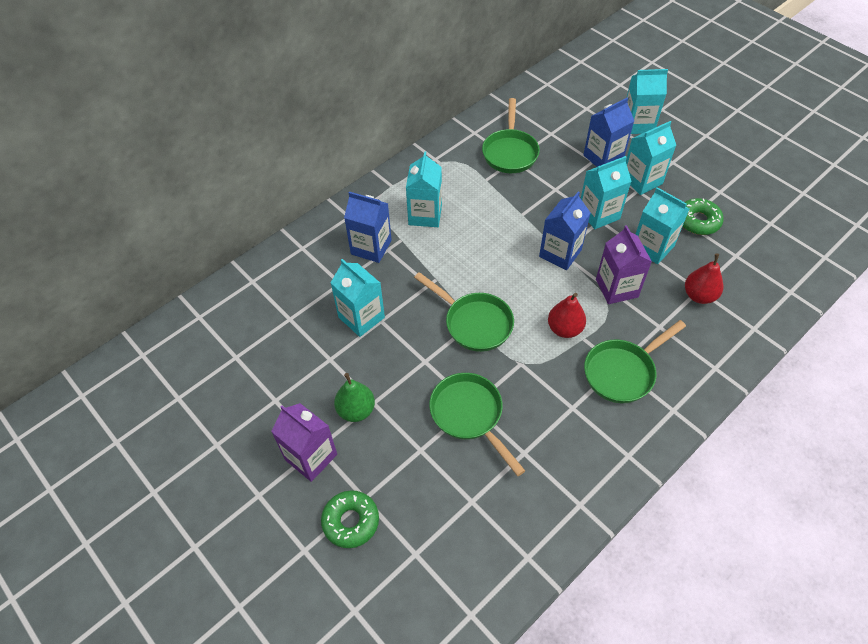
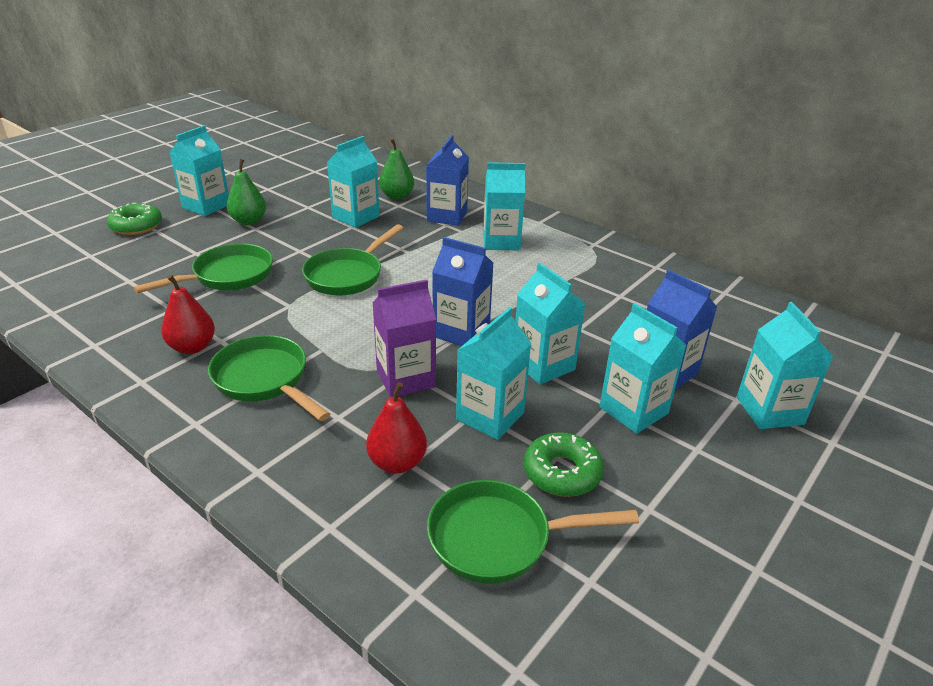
camera: 80 degrees right, 20 degrees down
purple carton [271,403,337,482] -> turquoise carton [169,125,229,216]
green pan [482,98,540,173] -> green pan moved to [427,480,639,584]
red pear [548,293,586,338] -> red pear moved to [161,275,215,354]
none -> green pear [379,138,414,200]

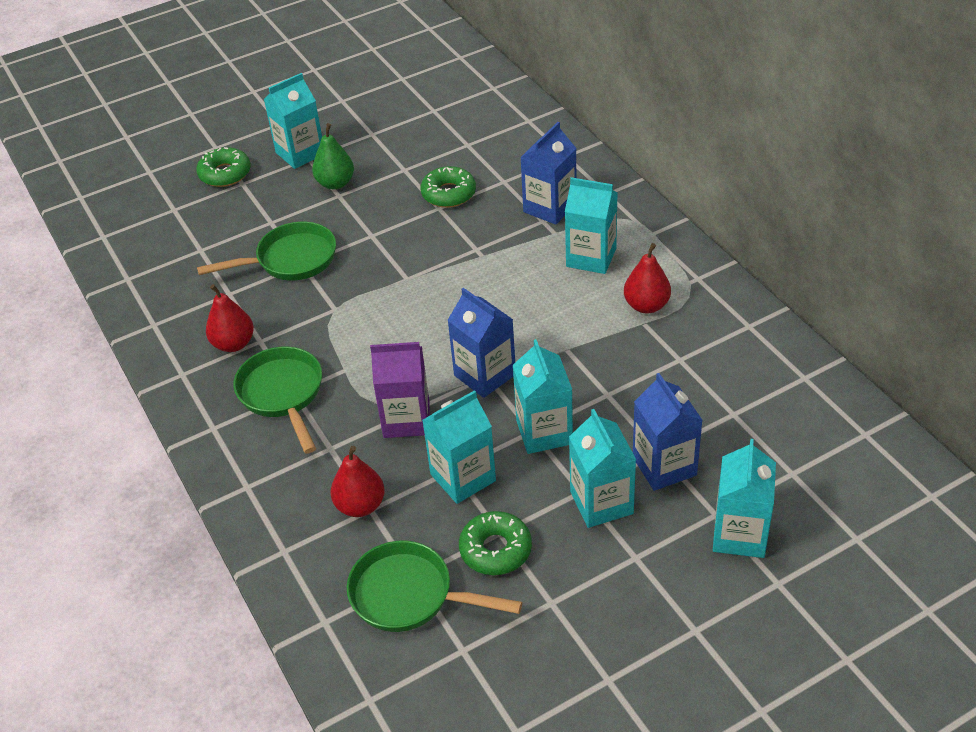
camera: 25 degrees right, 10 degrees up
green pan [302,224,404,295] -> none
turquoise carton [327,136,380,228] -> green donut [421,166,476,208]
green pear [379,138,414,200] -> none
none -> red pear [624,243,671,313]

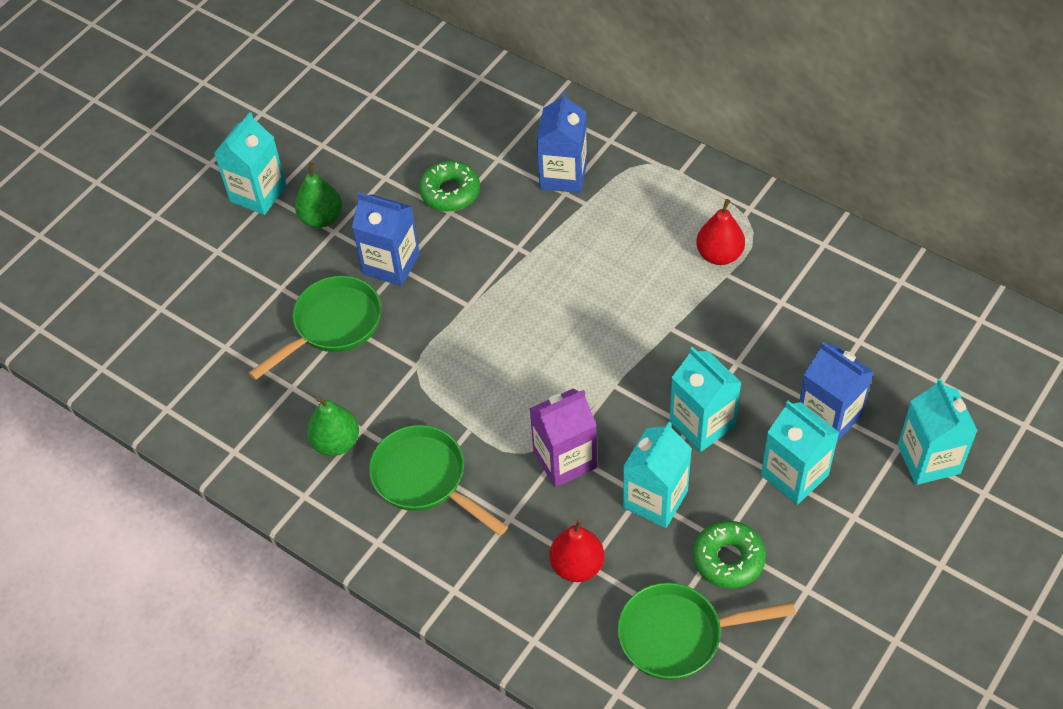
camera: 25 degrees left, 10 degrees up
green donut [196,147,251,187] -> none
red pear [206,284,254,352] -> green pear [307,396,359,456]
blue carton [447,288,515,398] -> blue carton moved to [352,192,420,286]
turquoise carton [565,177,618,274] -> none

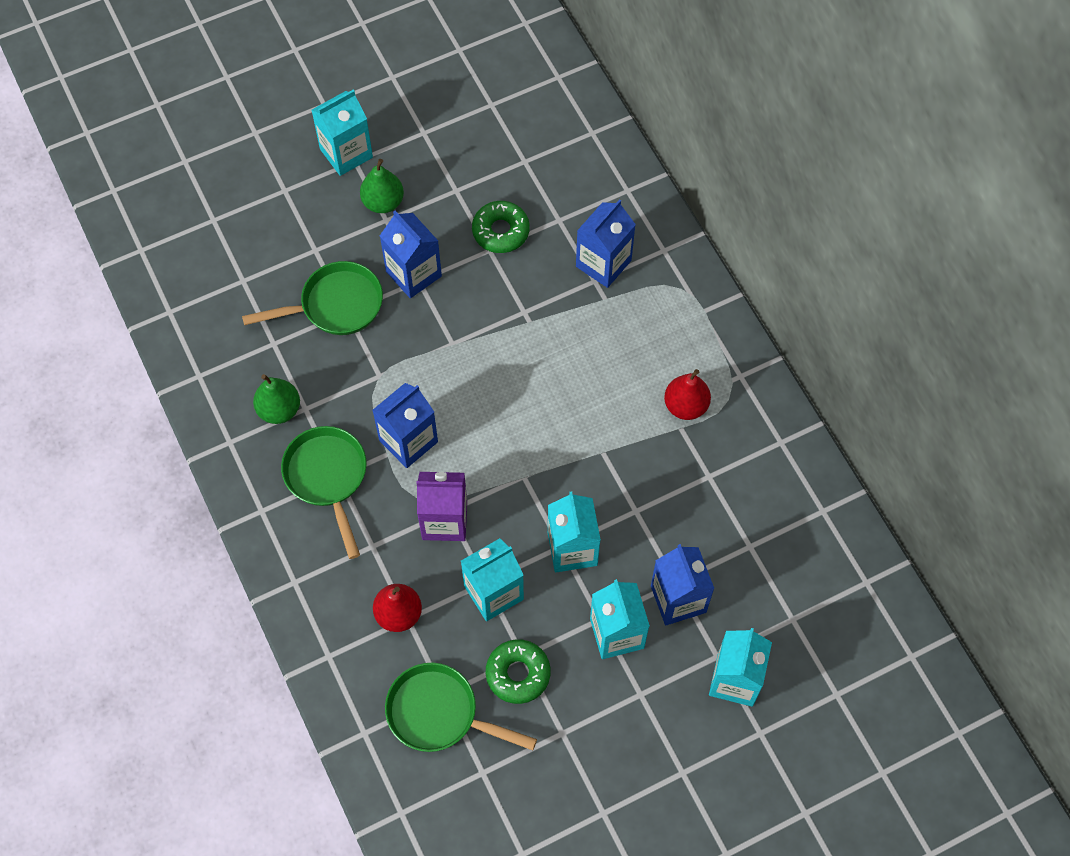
camera: 25 degrees right, 10 degrees up
none -> blue carton [372,383,438,468]

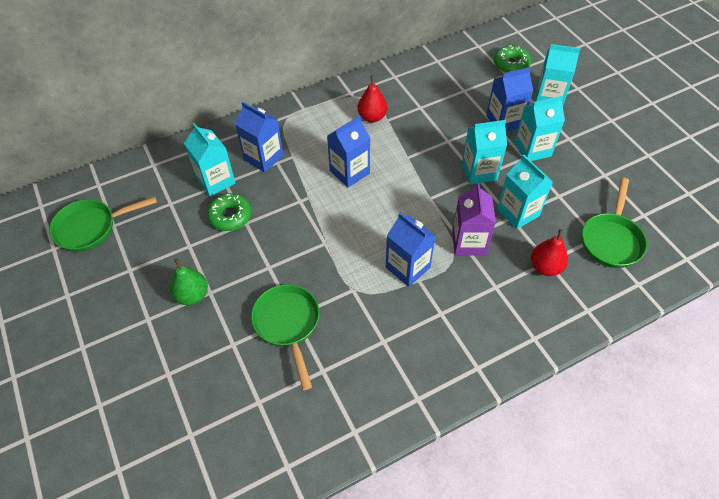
camera: 90 degrees left, 10 degrees down
green pear [253,374,300,424] -> none
green pan [281,426,367,559] -> green pan moved to [49,196,157,252]
turquoise carton [312,90,373,176] -> turquoise carton moved to [184,123,235,196]
blue carton [380,211,442,298] -> blue carton moved to [327,116,370,188]
green donut [486,639,551,704] -> green donut moved to [494,45,531,73]

